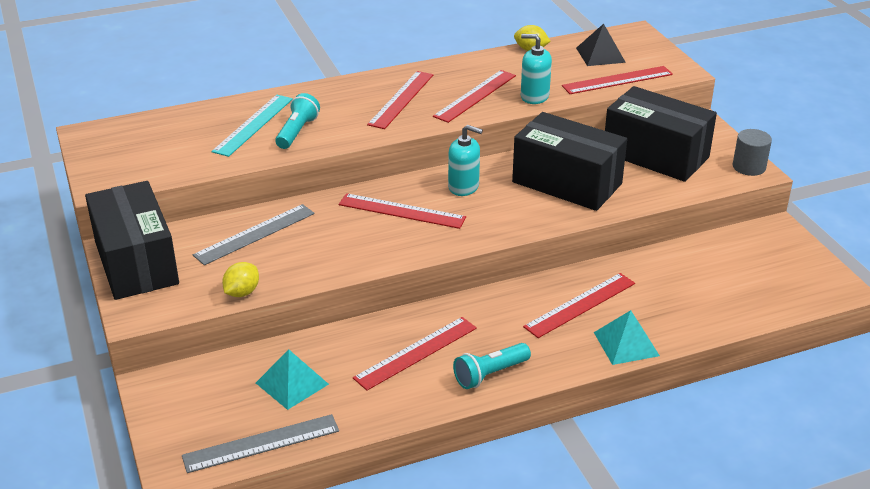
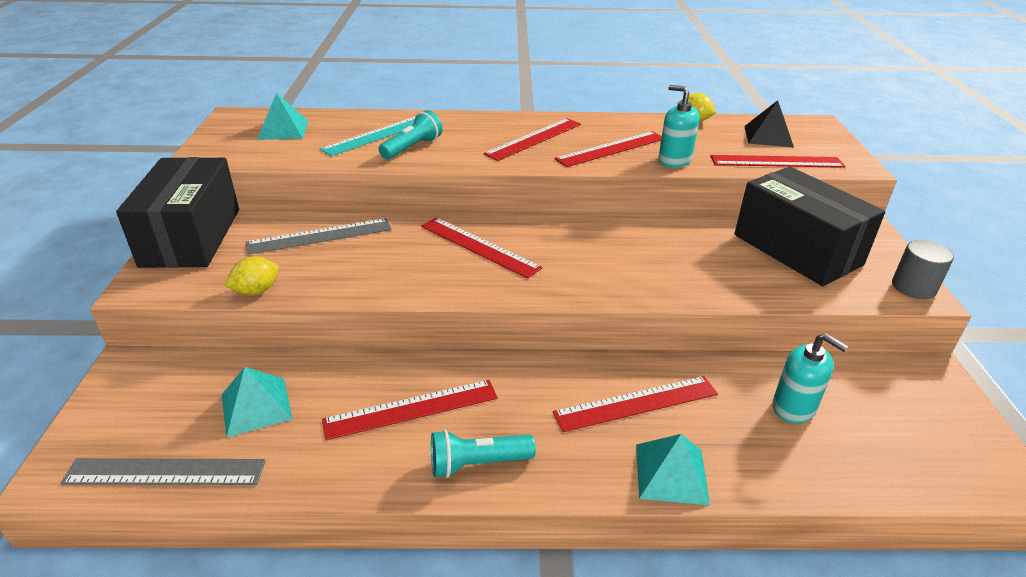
camera: 20 degrees right, 0 degrees up
turquoise soap dispenser [448,125,483,196] -> turquoise soap dispenser moved to [773,333,848,424]
black box [512,112,627,211] -> none
none -> turquoise pyramid [257,93,308,140]

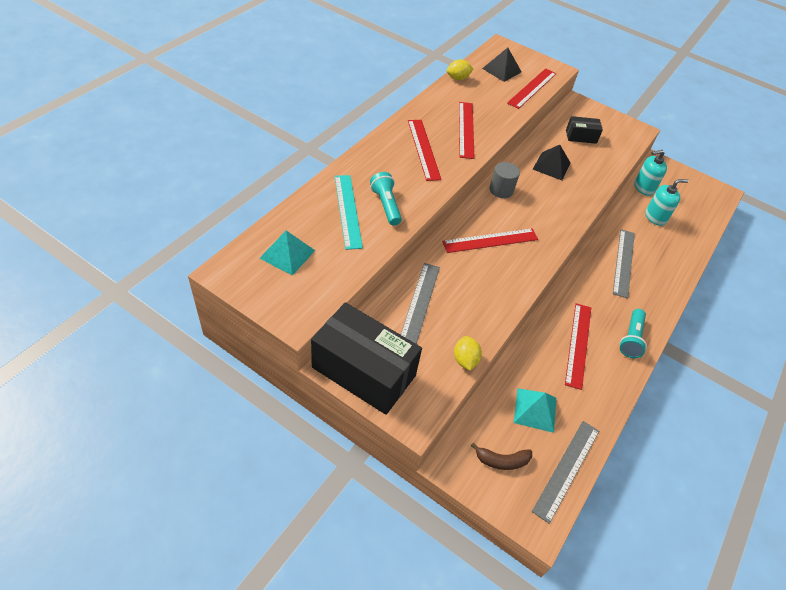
camera: 60 degrees left, 15 degrees up
red ruler [553,376,718,432] -> grey ruler [613,229,635,298]
turquoise pyramid [636,434,710,505] -> none
turquoise soap dispenser [658,85,700,167] -> turquoise soap dispenser moved to [634,150,667,196]
black box [734,167,885,286] -> black box [566,116,603,144], size x0.47
grey cylinder [892,240,954,299] -> grey cylinder moved to [489,162,520,198]
none -> brown banana [471,443,532,470]
none -> black pyramid [533,145,571,180]

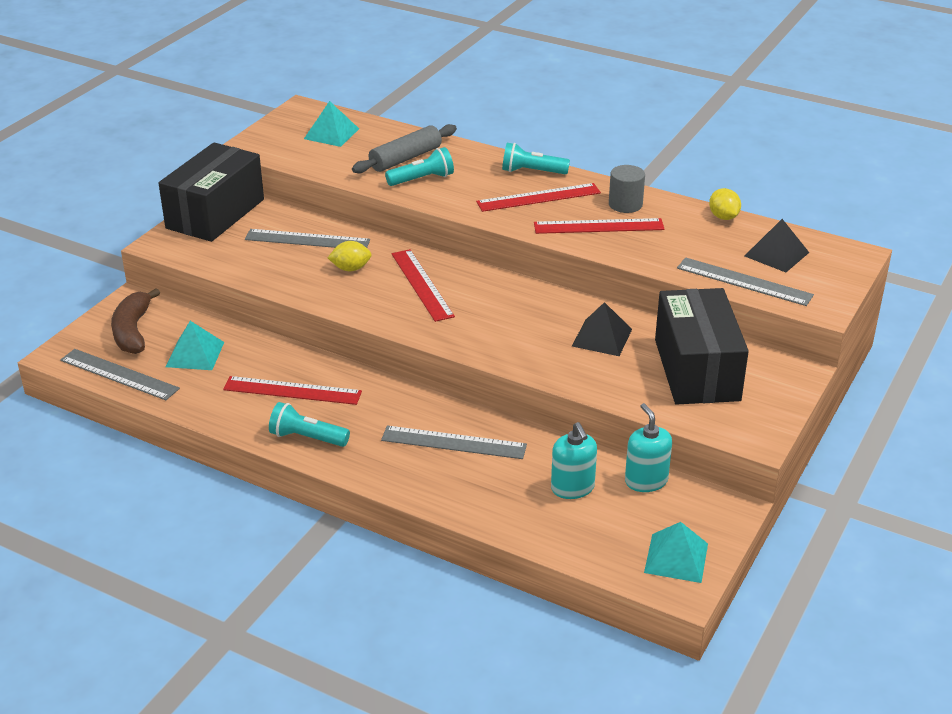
camera: 90 degrees right, 15 degrees down
turquoise ruler [335,175,363,250] -> grey rolling pin [352,124,457,173]
yellow lemon [454,336,482,371] -> yellow lemon moved to [328,241,372,271]
brown banana [471,443,532,470] -> brown banana [111,288,160,354], size x1.54
grey cylinder [489,162,520,198] -> grey cylinder moved to [609,165,645,213]
red ruler [507,68,557,109] -> grey ruler [677,257,814,306]
black box [566,116,603,144] -> black box [655,288,749,404], size x2.14
none -> turquoise flashlight [502,143,570,174]
none -> turquoise pyramid [644,522,708,583]

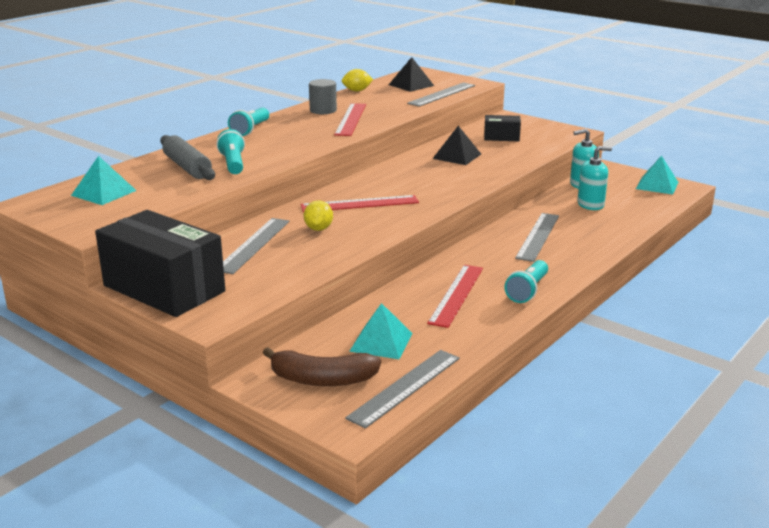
camera: 80 degrees left, 10 degrees down
red ruler [476,183,601,212] -> none
black box [655,288,749,404] -> black box [484,115,521,141], size x0.47

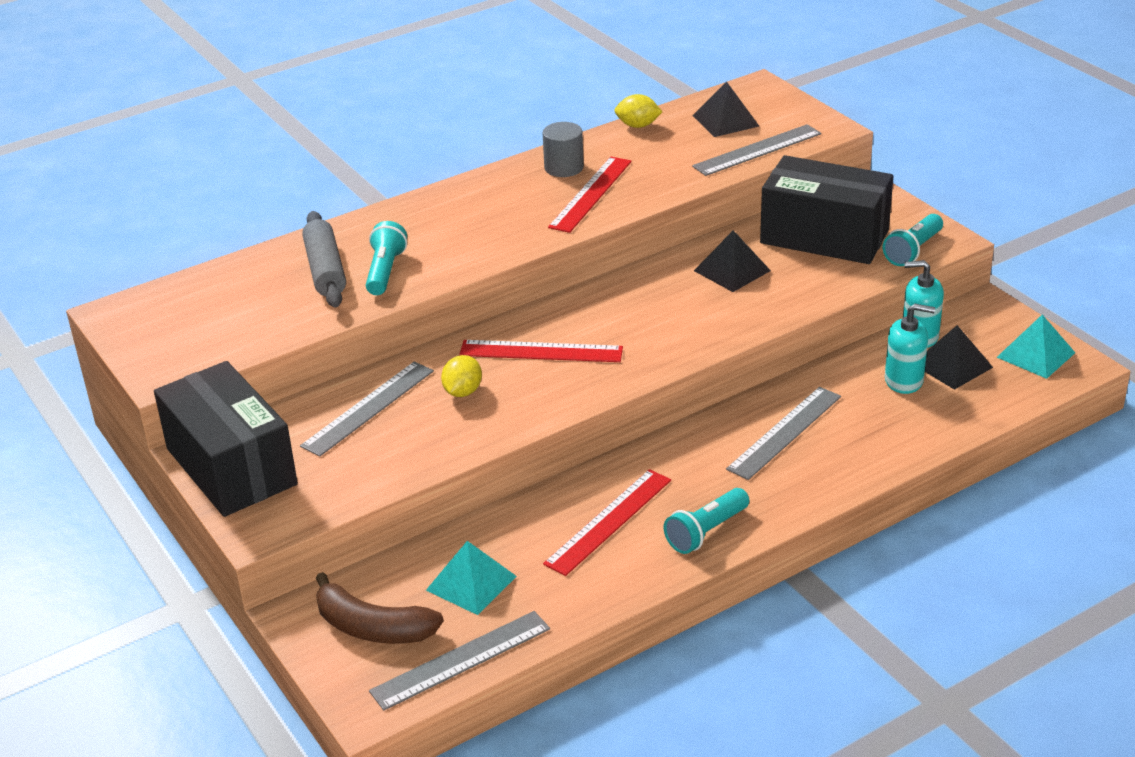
camera: 20 degrees right, 10 degrees up
turquoise pyramid [71,156,137,205] -> none
turquoise flashlight [228,108,269,136] -> turquoise flashlight moved to [883,214,943,266]
black box [484,115,521,141] -> black box [760,155,893,264], size x2.14
none -> black pyramid [925,325,993,390]

